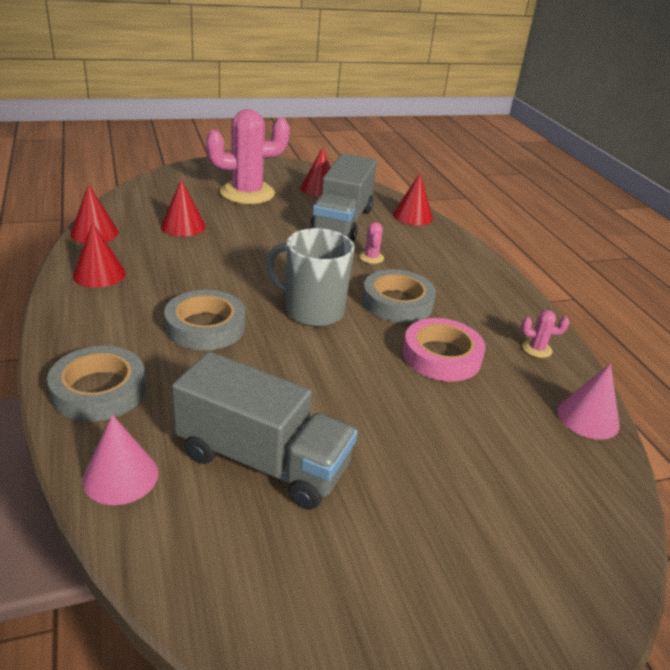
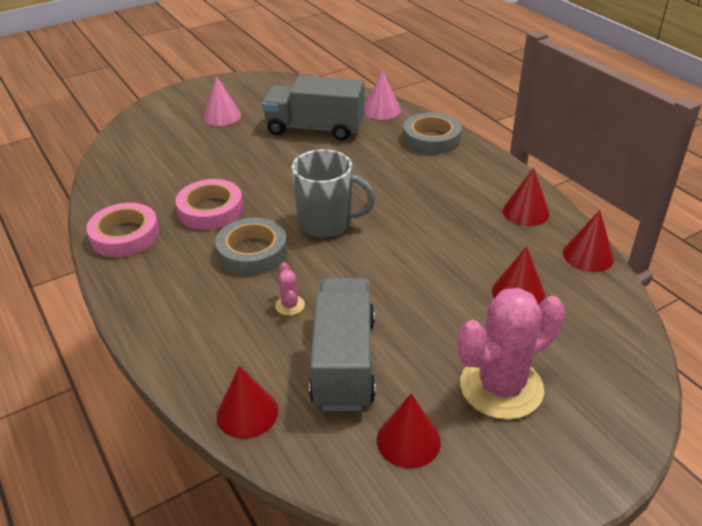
camera: 170 degrees right, 5 degrees up
grey tape [164,290,245,351] -> none
pink cactus [521,310,570,358] -> pink tape [86,203,159,257]
pink cone [557,363,620,440] -> pink cone moved to [203,76,241,126]

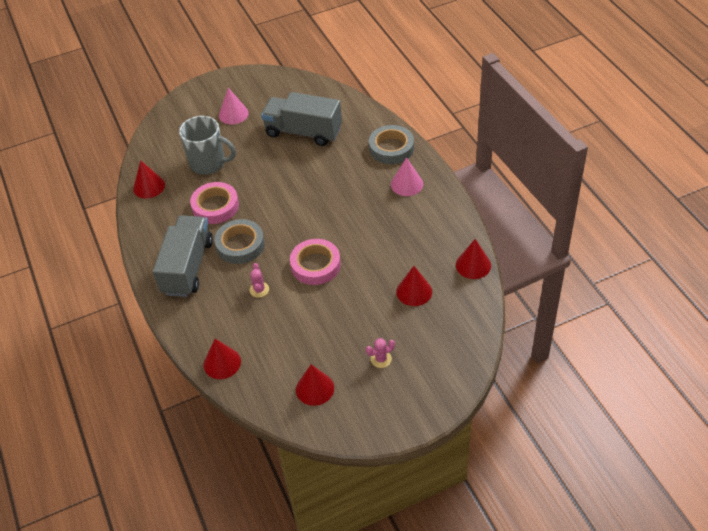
camera: 10 degrees right, 10 degrees up
pink tape [86,203,159,257] -> pink tape moved to [290,239,341,285]
grey mug [291,149,375,238] -> grey mug moved to [179,116,236,175]
grey truck [309,278,376,411] -> grey truck moved to [153,215,213,297]
pink cone [364,70,401,120] -> pink cone moved to [391,157,423,196]
pink cactus [458,288,565,420] -> pink cactus [366,338,395,368], size x0.40
red cone [503,168,550,226] -> red cone moved to [133,160,165,198]

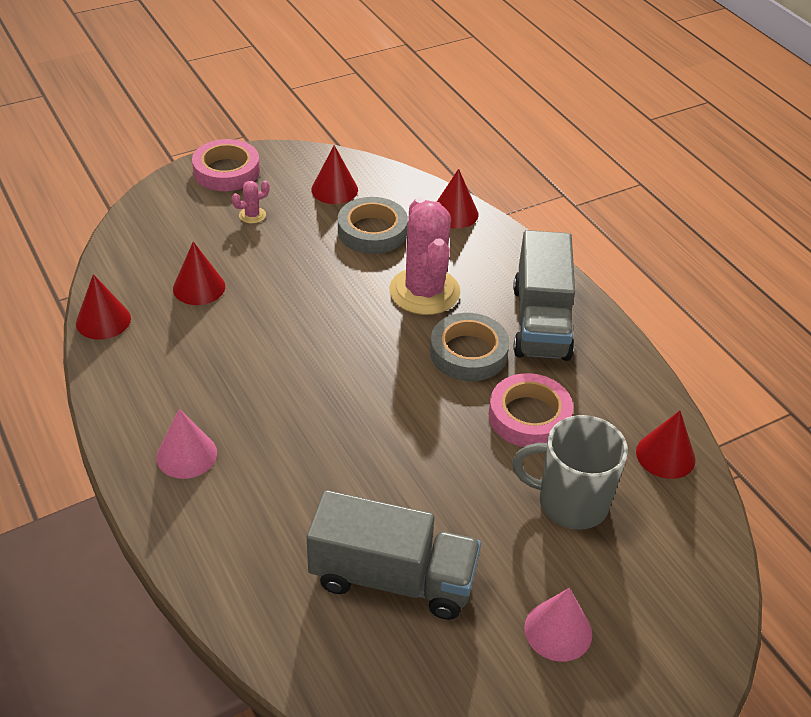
camera: 170 degrees right, 5 degrees down
pink cactus [250,263,269,298] -> pink cactus [389,197,460,315], size x2.48
pink tape [290,239,341,285] -> pink tape moved to [192,139,260,191]
grey tape [369,125,414,164] -> grey tape moved to [338,197,408,254]

